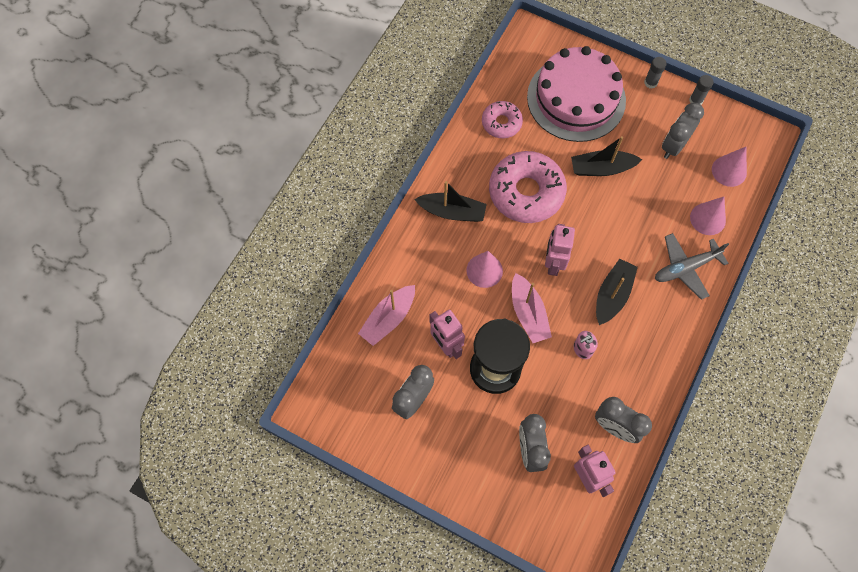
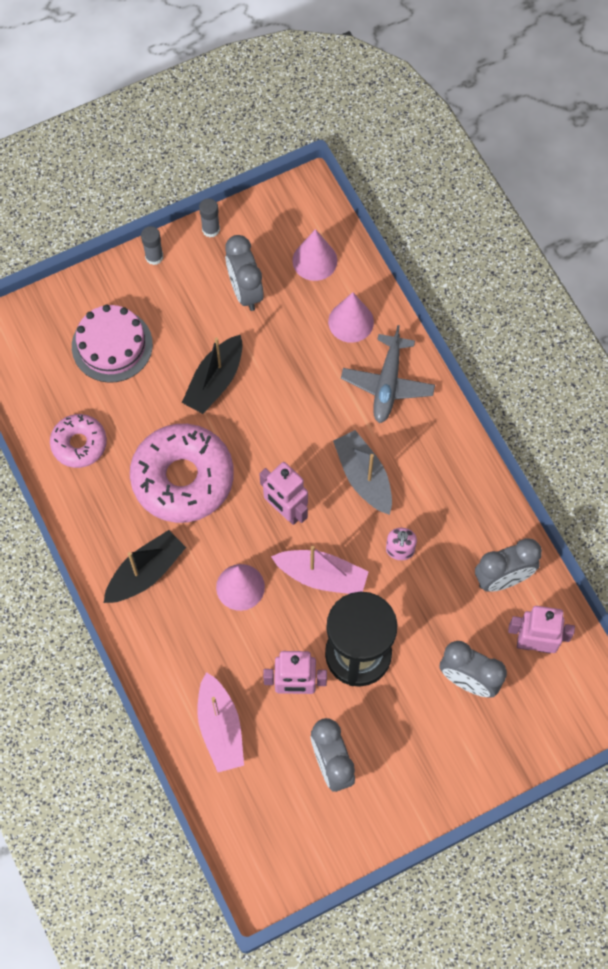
camera: 55 degrees left, 0 degrees up
pink cake [527,46,626,142] -> pink cake [72,305,153,383], size x0.60
black boat [596,259,638,325] -> grey boat [333,430,392,515]

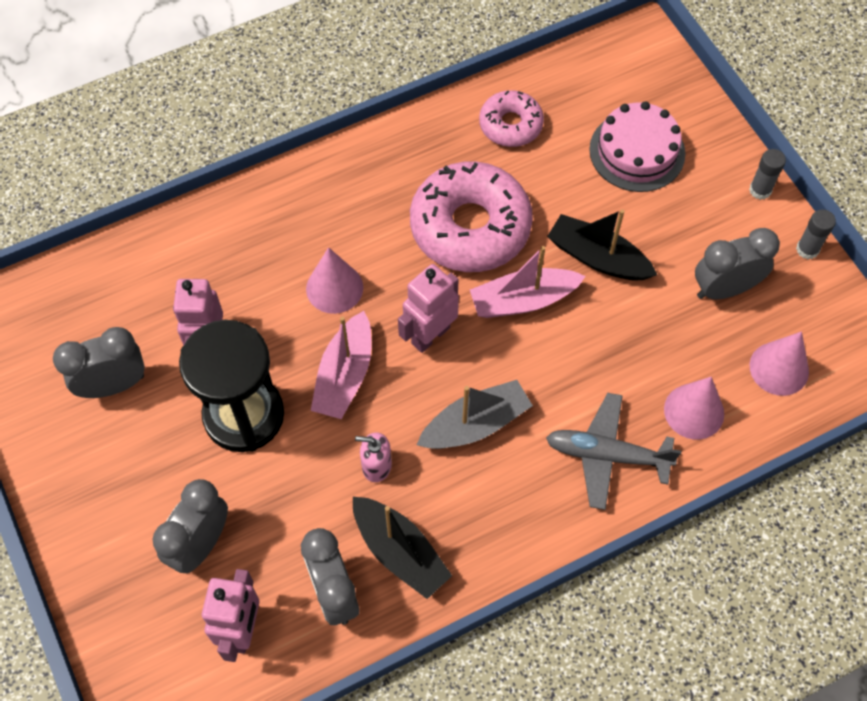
camera: 90 degrees right, 5 degrees down
black boat [104,530,186,603] -> black boat moved to [353,497,452,599]
pink boat [198,672,244,772] -> pink boat moved to [470,246,586,318]

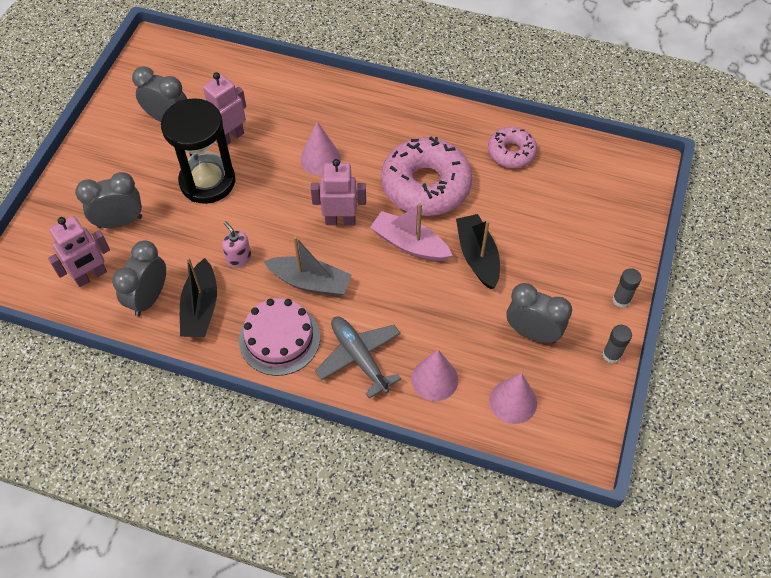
camera: 45 degrees right, 5 degrees down
pink boat [311,311,372,419] -> none
pink cake [589,101,685,192] -> pink cake moved to [239,298,320,376]

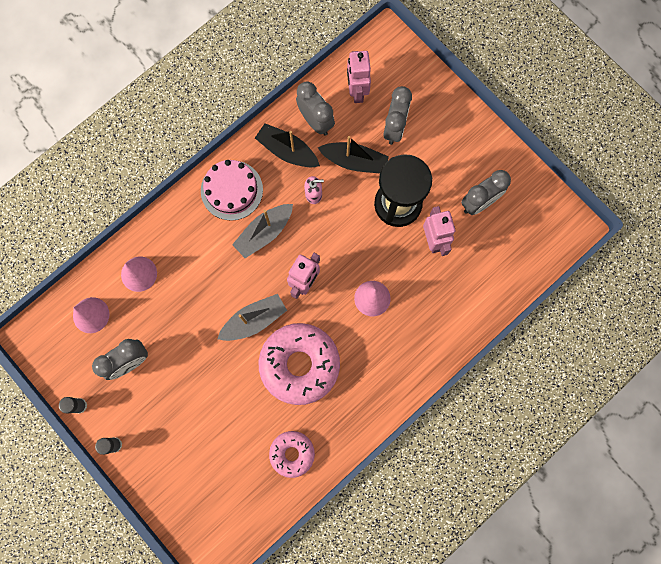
camera: 120 degrees right, 20 degrees up
grey plane [315,316,401,398] -> none
pink boat [370,203,453,261] -> grey boat [217,294,287,341]
black boat [456,214,500,289] -> black boat moved to [318,136,389,174]

